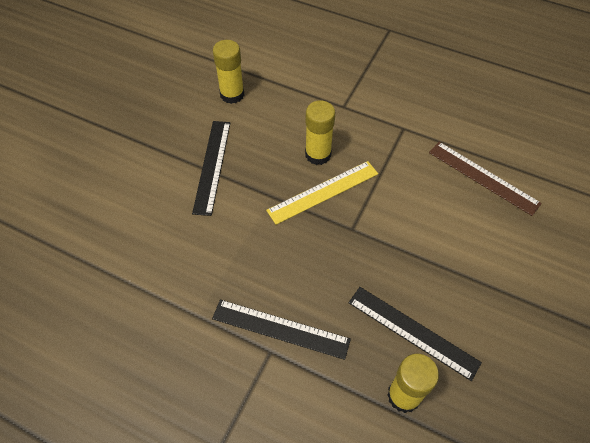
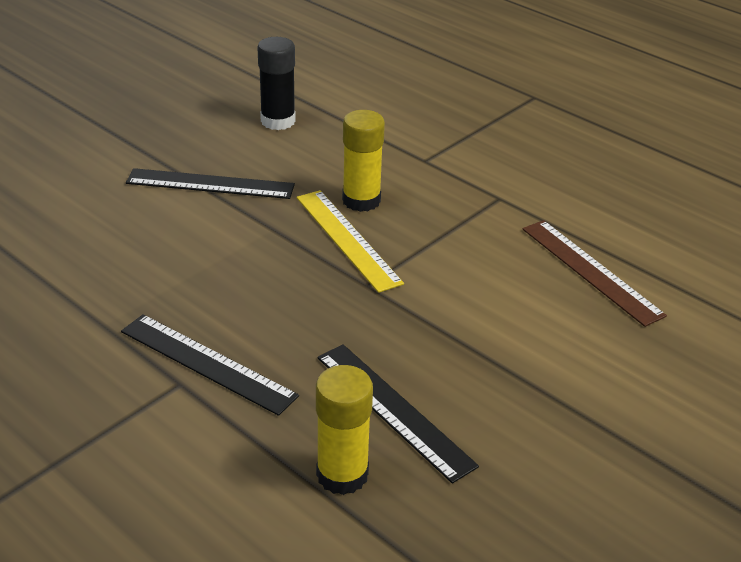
camera: 15 degrees right, 20 degrees down
black ruler [192,121,230,216] -> black ruler turned 75 degrees clockwise [126,168,295,199]
yellow glue stick [213,40,244,104] -> black glue stick [257,37,296,130]
yellow ruler [266,161,378,225] -> yellow ruler turned 75 degrees clockwise [297,190,404,293]

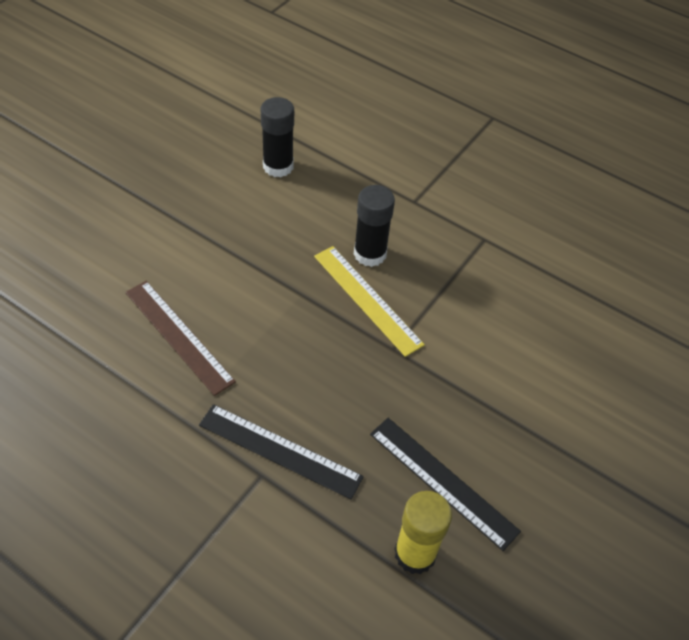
camera: 10 degrees left, 15 degrees up
black ruler [126,168,295,199] -> none
yellow glue stick [342,110,385,212] -> black glue stick [354,185,395,267]
brown ruler [522,220,667,327] -> brown ruler moved to [125,281,236,396]

